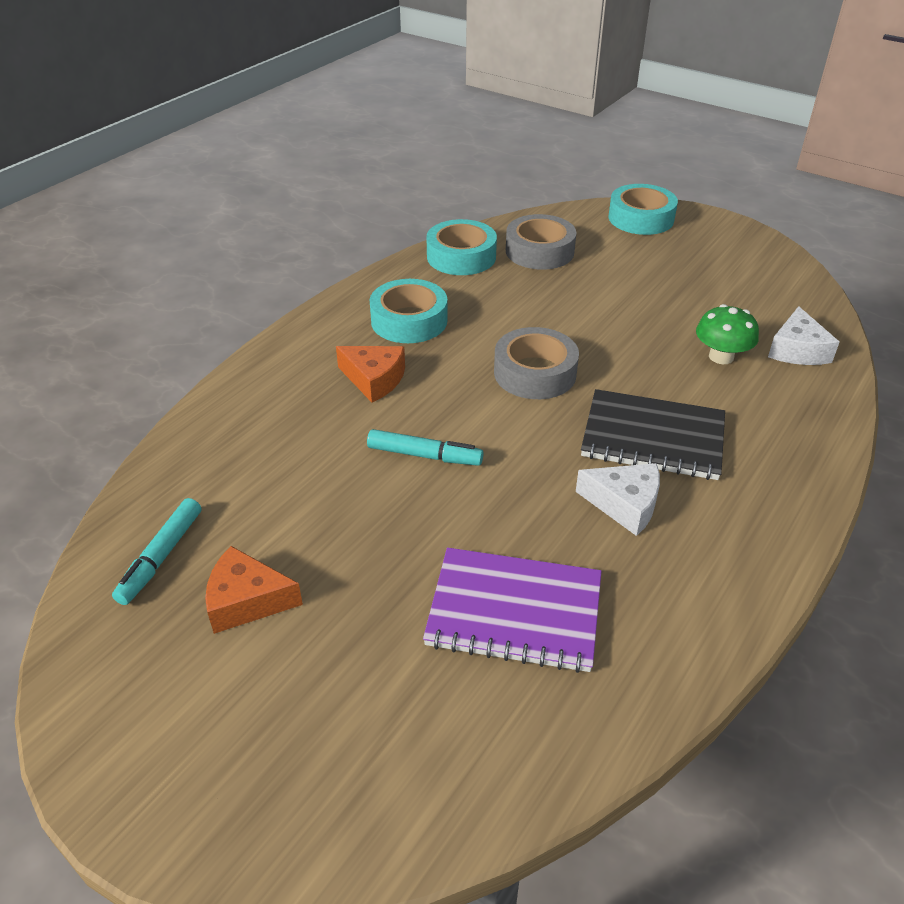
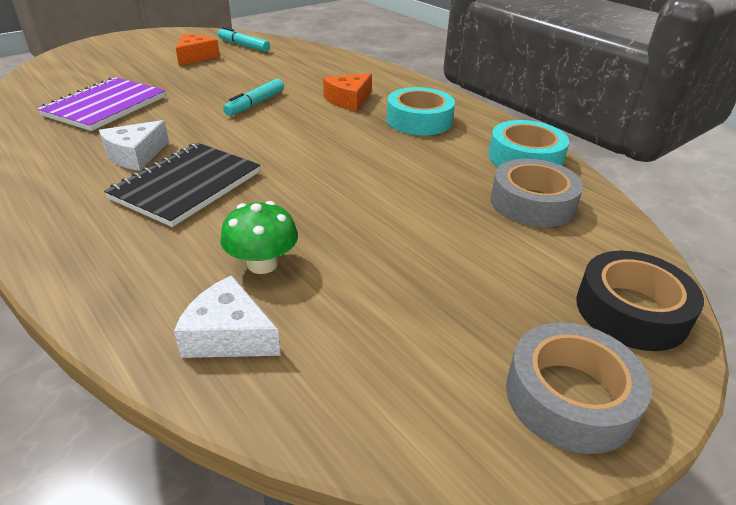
camera: 105 degrees right, 5 degrees down
grey tape [494,327,579,399] -> grey tape moved to [506,322,652,454]
turquoise tape [608,184,678,235] -> black tape [576,251,704,351]

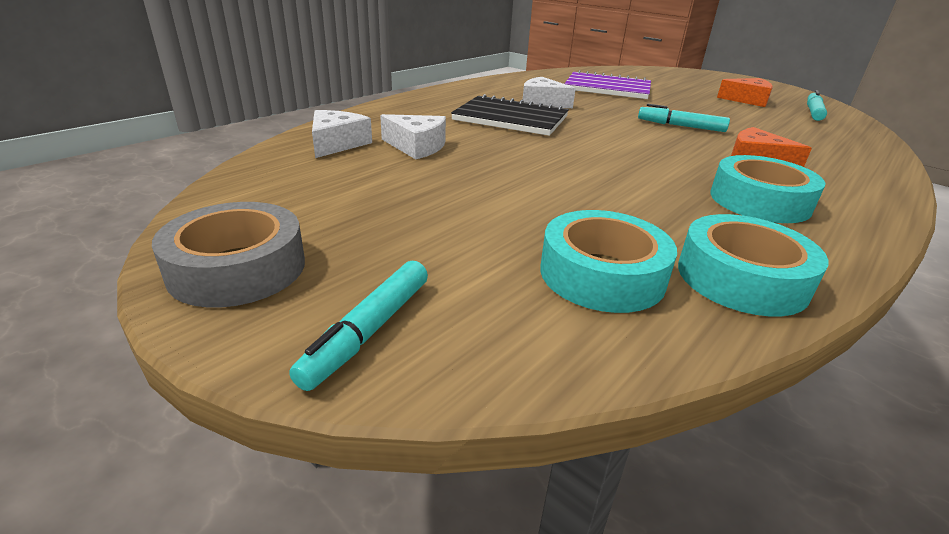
camera: 80 degrees right, 5 degrees down
green mushroom [220,201,298,274] -> white cheese [380,114,446,159]
grey tape [491,159,583,227] -> turquoise tape [540,210,677,313]
black tape [576,251,704,351] -> turquoise marker [289,261,428,391]

